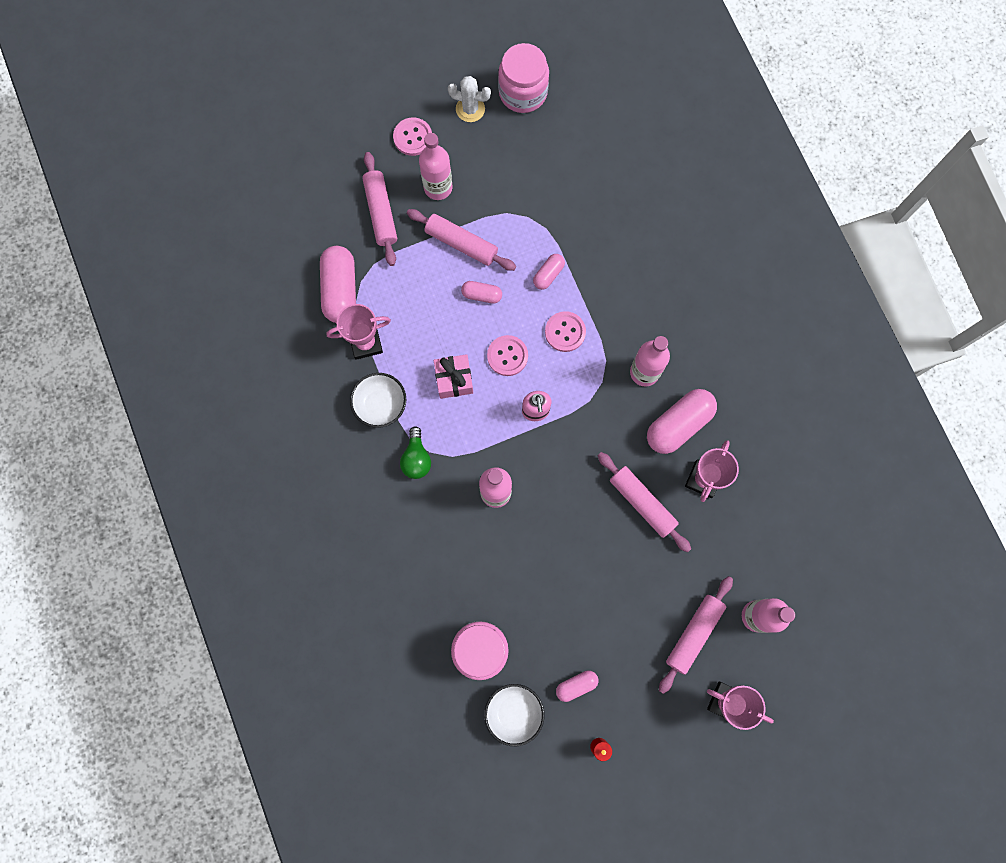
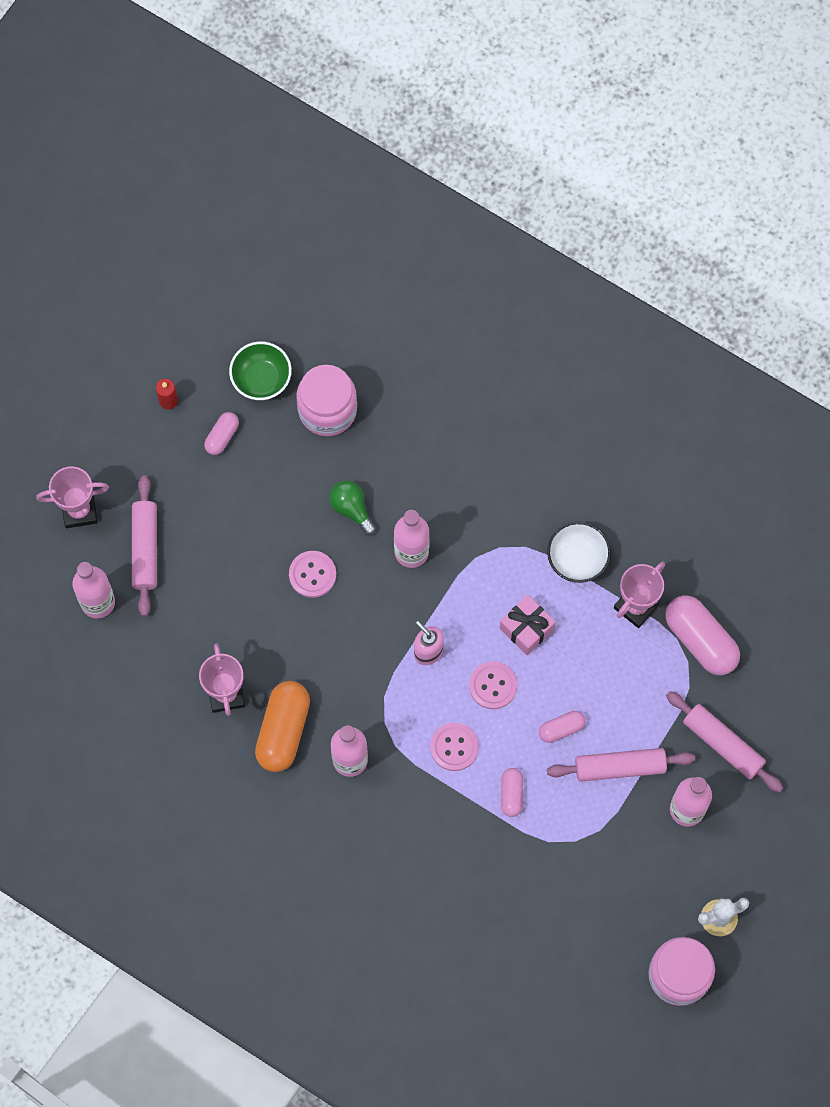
camera: 145 degrees right, 5 degrees down
pink button [393,117,432,156] -> pink button moved to [289,551,336,598]
green light bulb [400,426,431,479] -> green light bulb moved to [329,480,376,536]
white bowl [484,684,545,746] -> green bowl [229,341,292,400]
pink rolling pin [598,452,691,552] -> none
pink capsule [647,389,717,454] -> orange capsule [255,681,310,772]

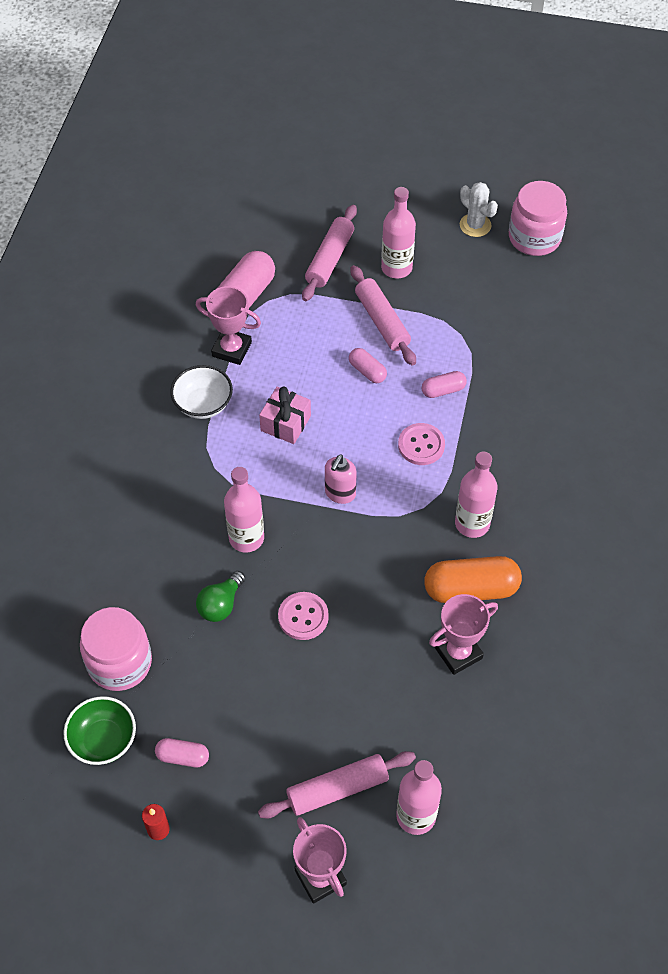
camera: 110 degrees left, 15 degrees down
pink button [469,661,517,709] -> none

